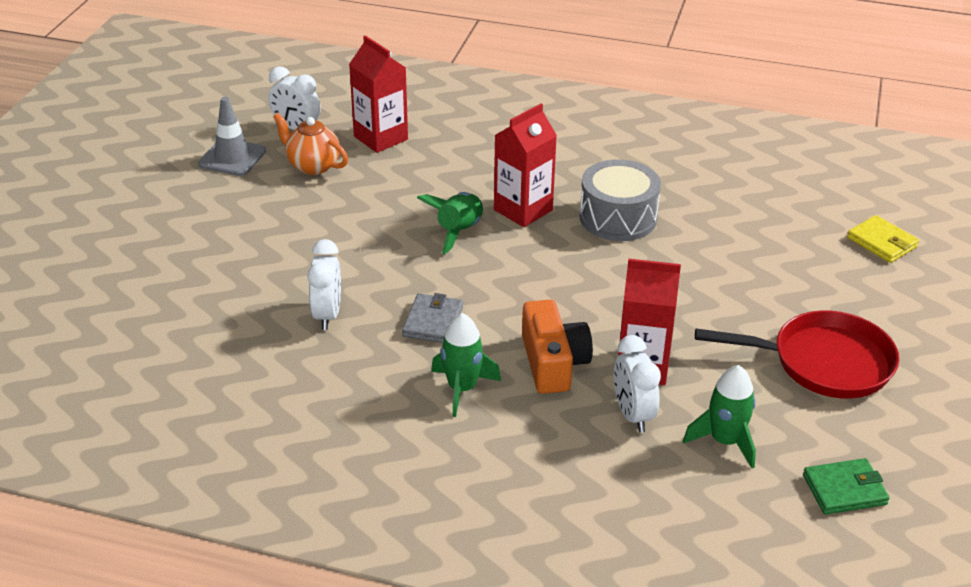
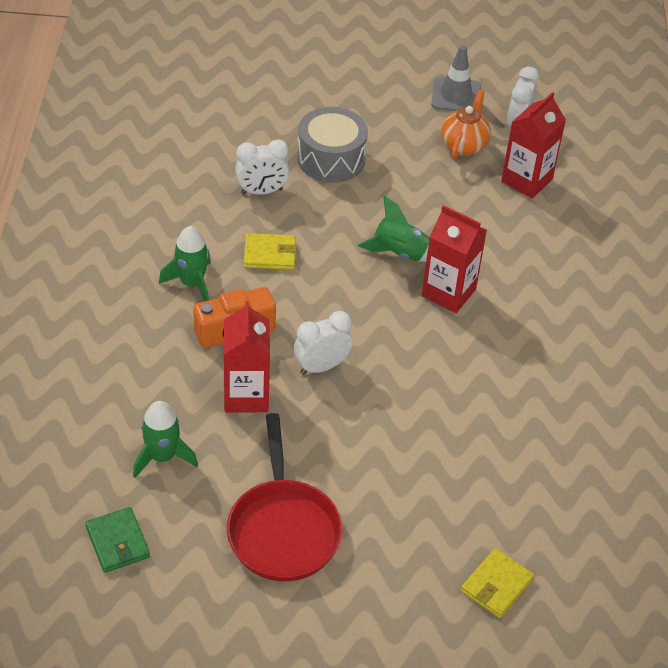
camera: 75 degrees right, 10 degrees up
grey wallet [402,293,463,343] -> yellow wallet [244,233,297,270]
grey drum [579,159,661,241] -> grey drum moved to [297,107,368,183]
white clock [614,335,661,433] -> white clock moved to [294,311,353,375]

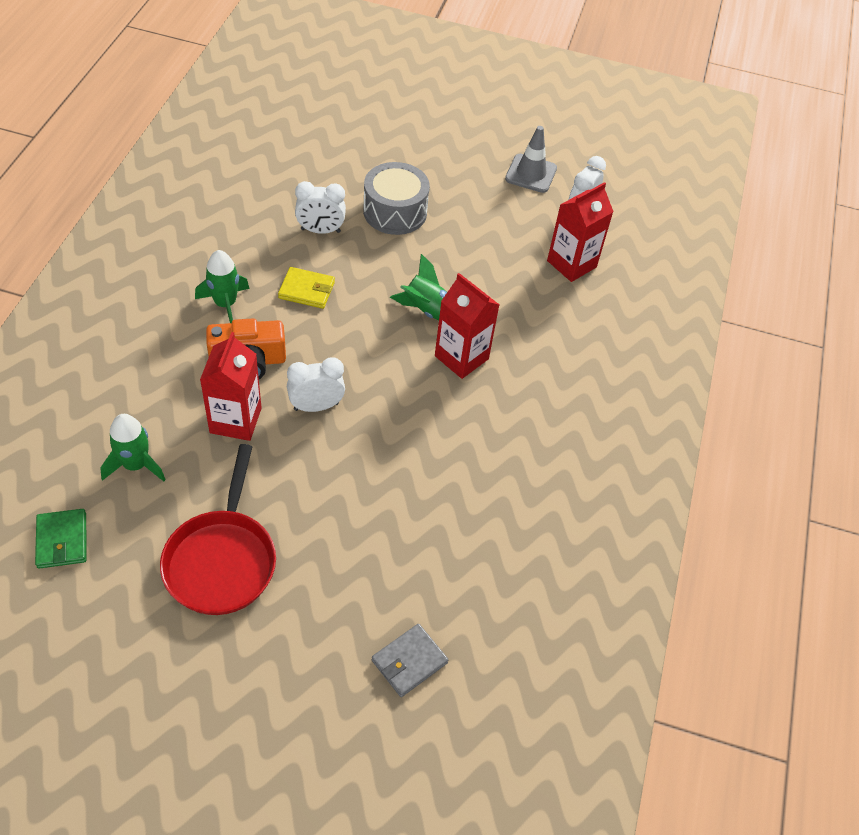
camera: 10 degrees right, 5 degrees up
orange teapot [441,90,491,159] -> none
yellow wallet [461,548,534,618] -> grey wallet [372,624,448,697]

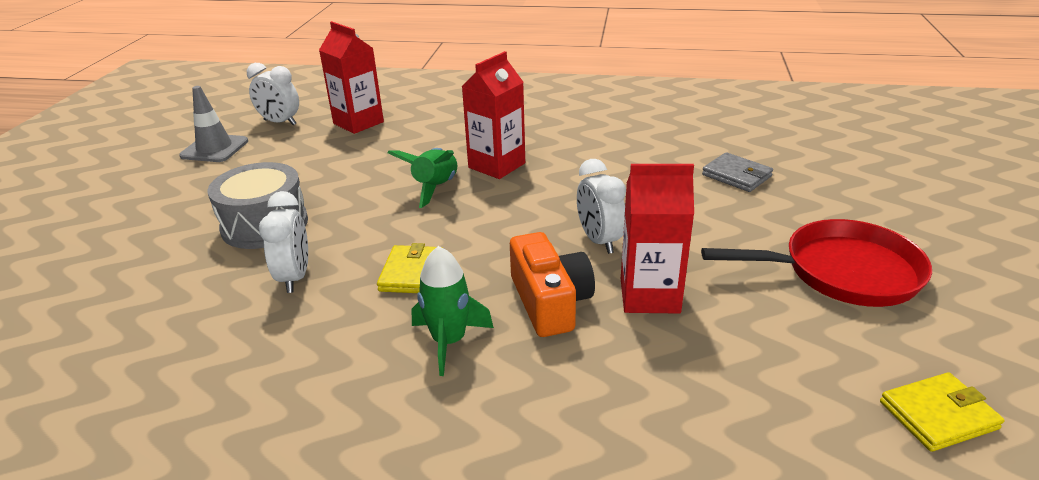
camera: 90 degrees left, 20 degrees down
green wallet [35,509,87,569] -> yellow wallet [880,372,1004,452]
green rocket [100,414,166,481] -> none
grey wallet [372,624,448,697] -> grey wallet moved to [702,152,773,192]

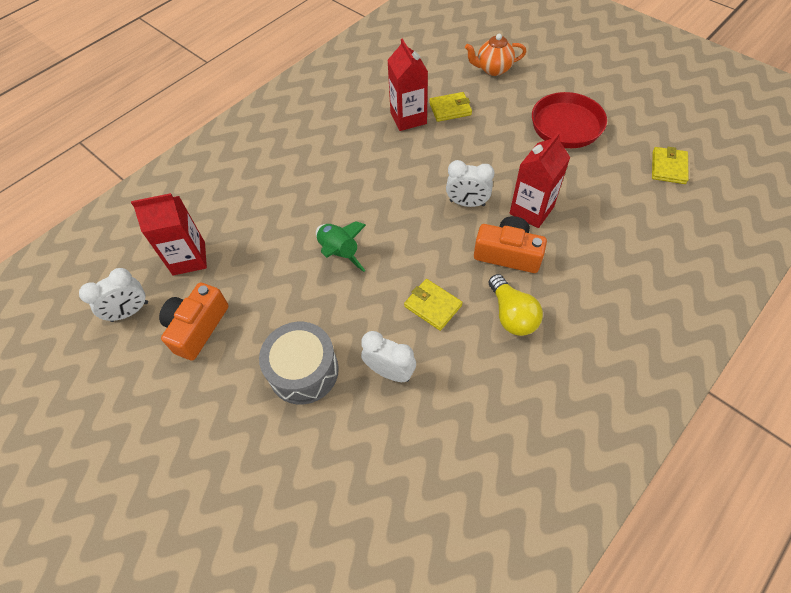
camera: 55 degrees left, 25 degrees up
grey traffic cone [179,86,248,162] -> none
green rocket [412,246,494,376] -> yellow light bulb [488,274,543,336]
red carton [462,51,525,179] -> red carton moved to [387,39,428,131]
grey wallet [702,152,773,192] -> yellow wallet [429,92,472,122]
none -> orange camera [159,283,229,361]
none -> orange teapot [465,34,526,76]

